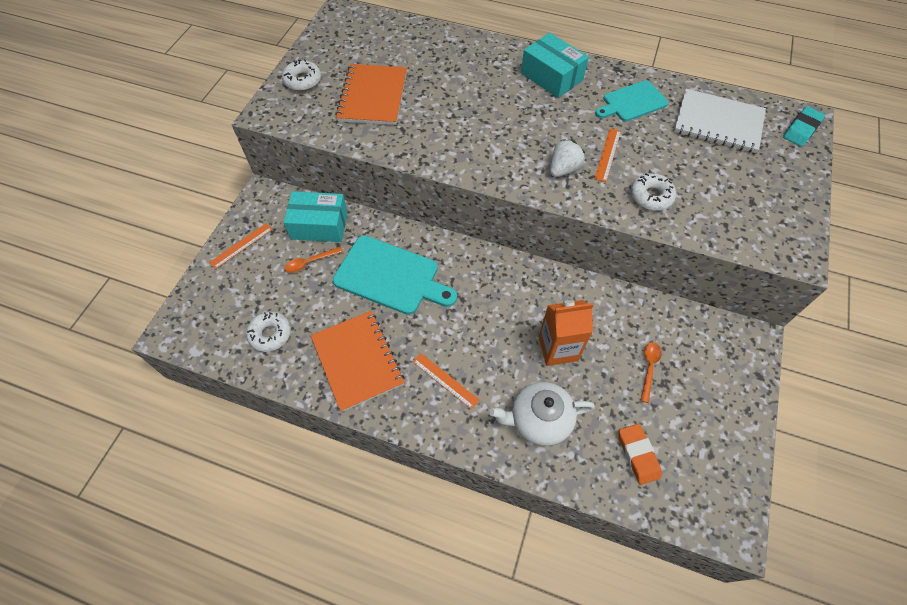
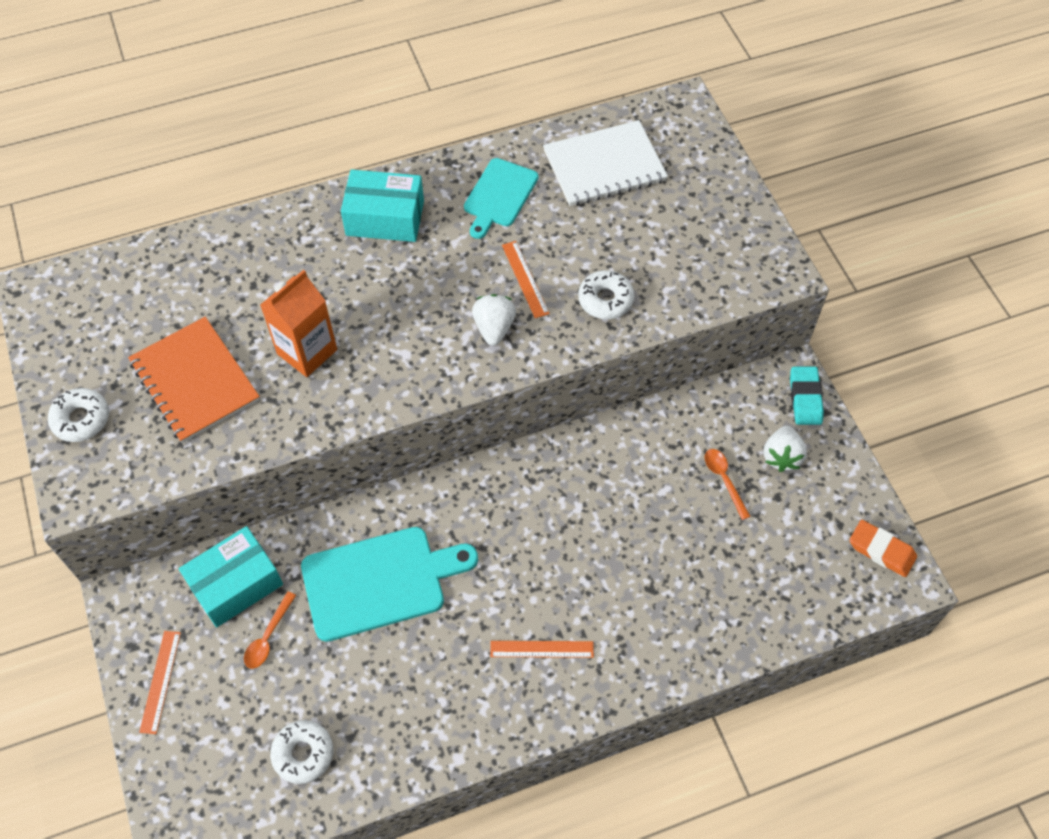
camera: 40 degrees left, 0 degrees up
orange notebook [311,311,405,412] -> none
white teapot [489,382,595,446] -> none
orange carton [539,300,593,366] -> orange carton moved to [260,270,337,377]
orange eraser [618,424,662,485] -> orange eraser moved to [850,520,917,577]
turquoise eraser [783,106,825,147] -> turquoise eraser moved to [790,367,824,425]
none -> white strawberry [763,426,807,472]

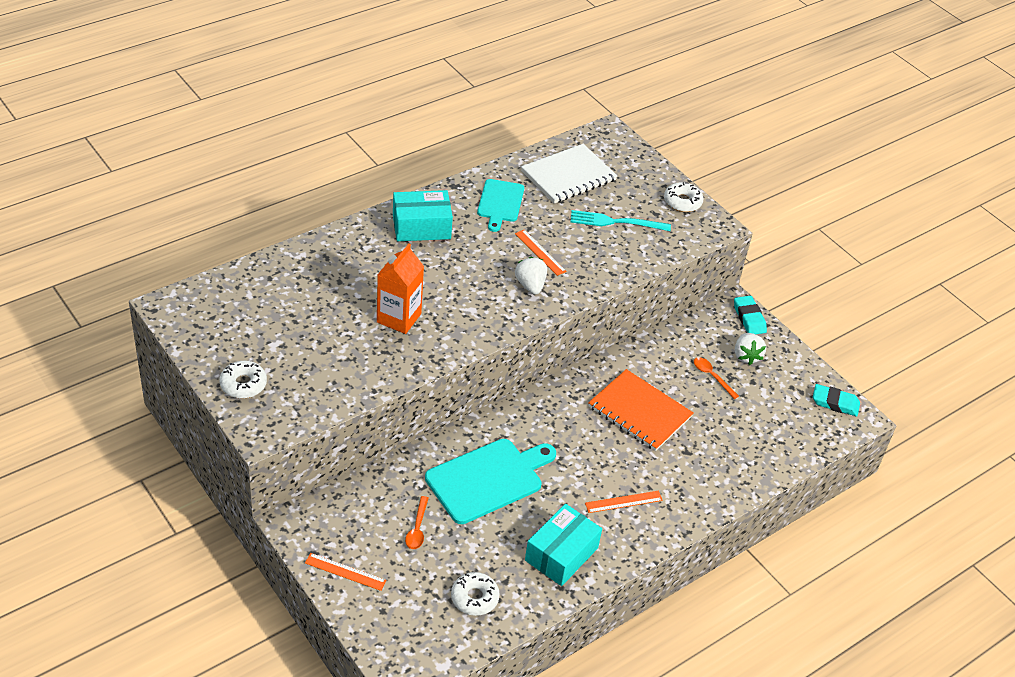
camera: 20 degrees left, 15 degrees down
orange notebook [128,317,260,443] -> orange notebook moved to [588,369,694,451]
orange ruler [139,631,181,734] -> orange ruler turned 60 degrees counterclockwise [305,553,386,591]
turquoise box [179,526,283,627] -> turquoise box moved to [525,504,602,586]
white donut [578,270,634,319] -> white donut moved to [664,182,704,212]
orange eraser [850,520,917,577] -> turquoise eraser [813,384,860,416]
none -> turquoise fork [571,210,671,231]

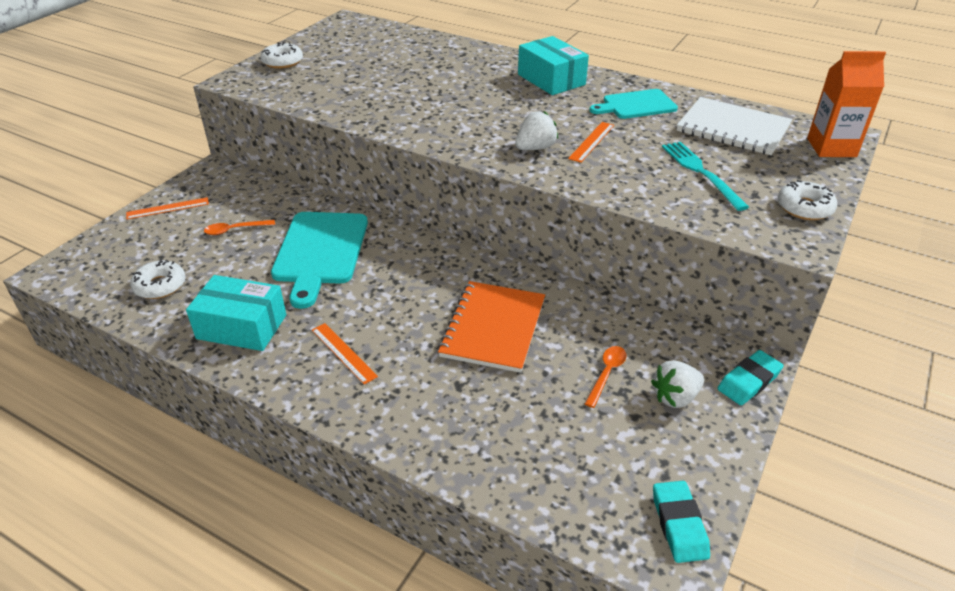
camera: 70 degrees right, 5 degrees down
orange ruler [305,553,386,591] -> orange ruler turned 75 degrees clockwise [126,197,209,219]
orange carton [377,243,424,334] -> orange carton moved to [807,51,886,157]
turquoise cutting board [425,439,556,524] -> turquoise cutting board turned 60 degrees clockwise [271,212,368,309]

